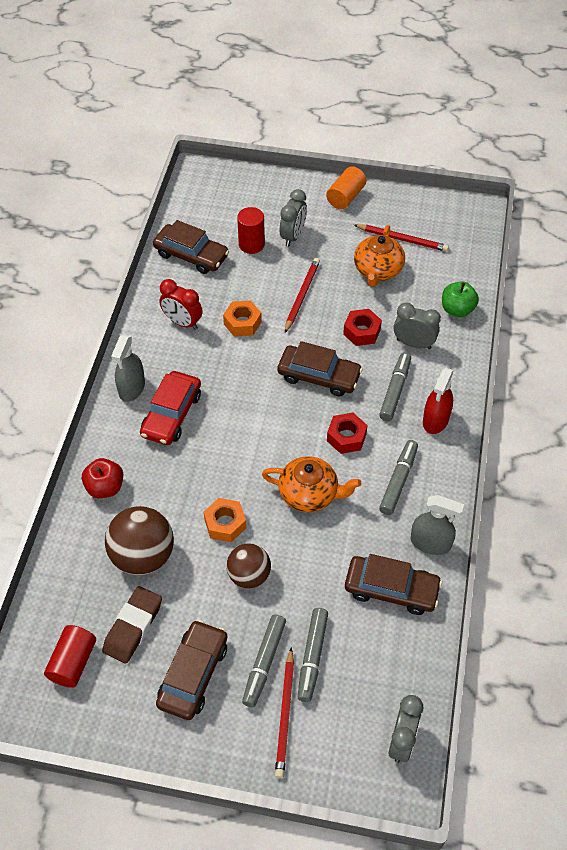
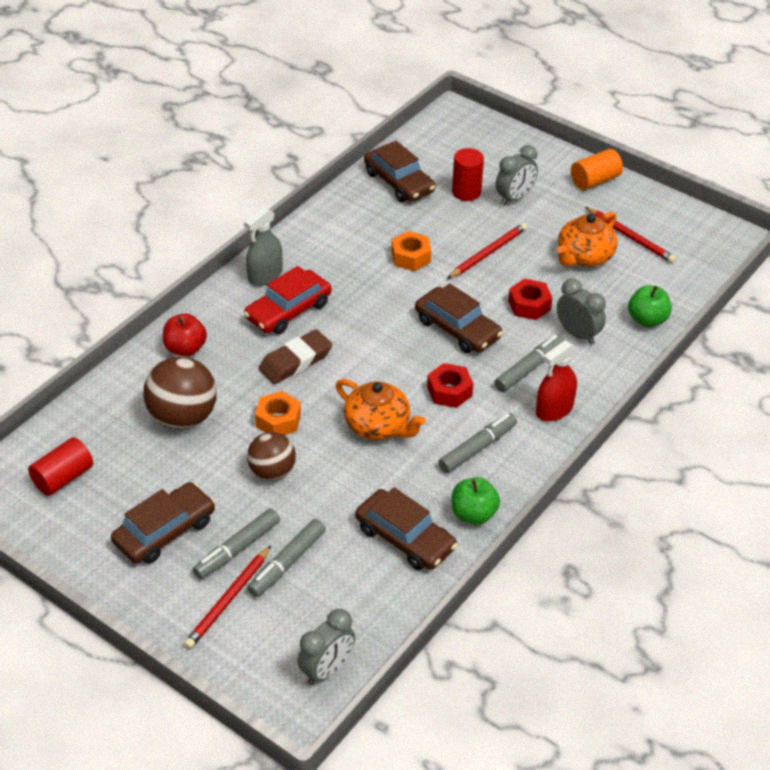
camera: 25 degrees right, 10 degrees down
brown eraser [102,586,162,664] -> brown eraser moved to [259,329,332,384]
red clock [159,279,203,330] -> none
grey spray bottle [411,495,464,555] -> green apple [452,477,500,525]

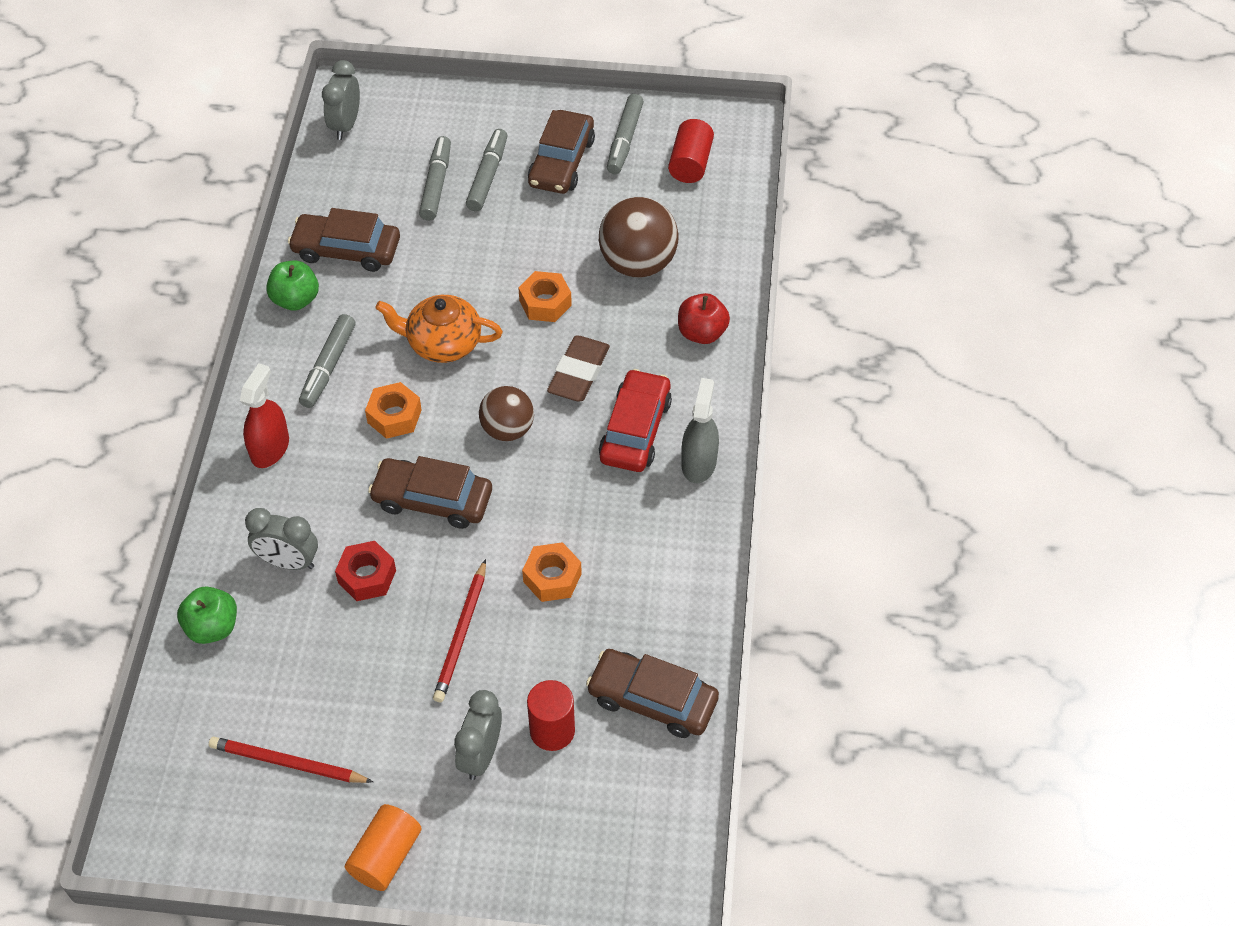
camera: 150 degrees right, 10 degrees up
red pencil [184,546,271,649] -> none
brown ball [247,432,296,481] -> brown ball moved to [479,386,534,441]
red nut [427,363,473,408] -> orange nut [365,382,422,439]
grey marker [494,334,564,392] -> grey marker moved to [607,94,644,174]
orange teapot [557,212,618,267] -> none

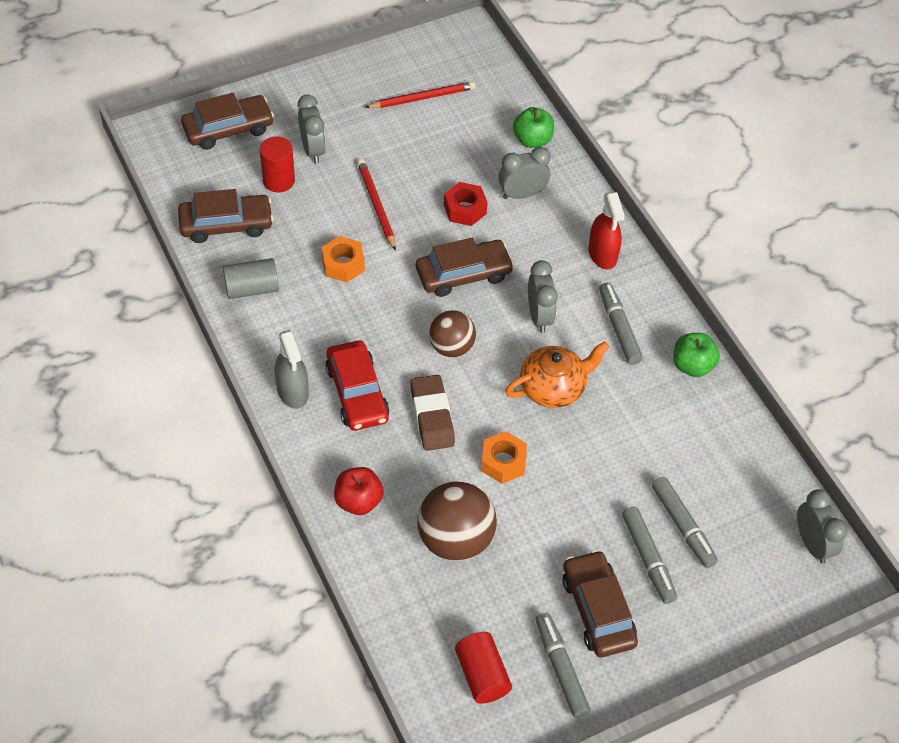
camera: 145 degrees right, 0 degrees up
brown car [288,208,400,272] -> brown car moved to [181,93,274,150]
orange cylinder [345,804,422,891] -> none
orange nut [365,382,422,439] -> grey clock [528,260,558,333]
none -> grey cylinder [223,258,279,299]

